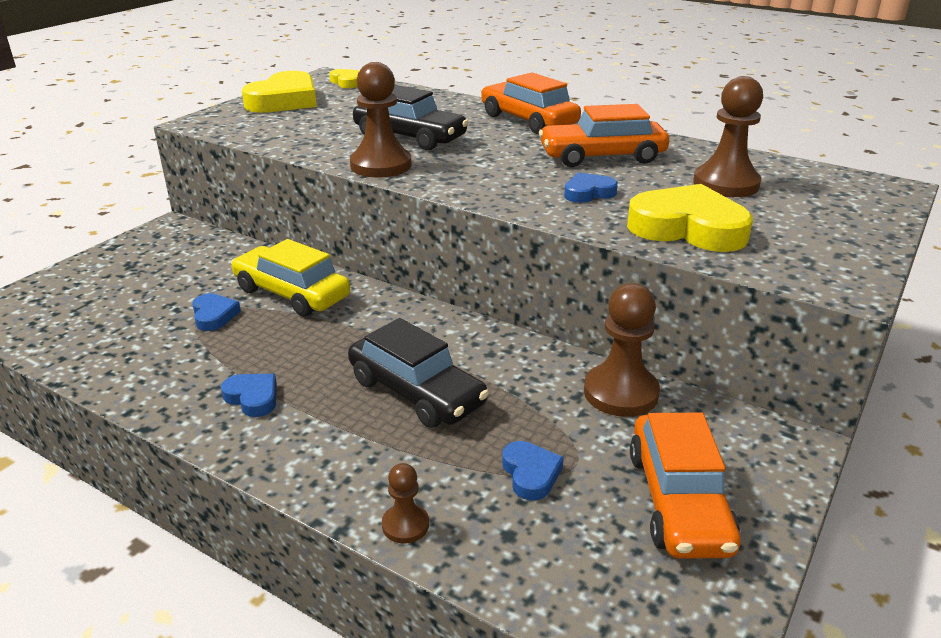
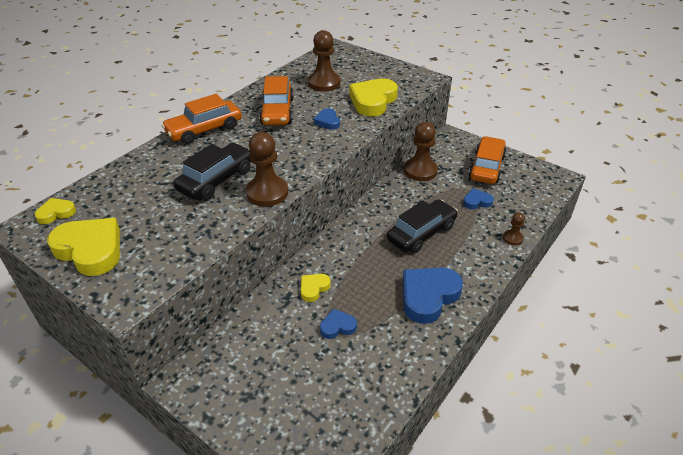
camera: 85 degrees left, 10 degrees up
blue heart [221,374,277,417] -> blue heart [403,267,463,324], size x1.97
yellow car [231,239,350,317] -> yellow heart [301,274,331,302]
orange car [630,413,740,559] -> orange car turned 75 degrees counterclockwise [469,136,506,184]

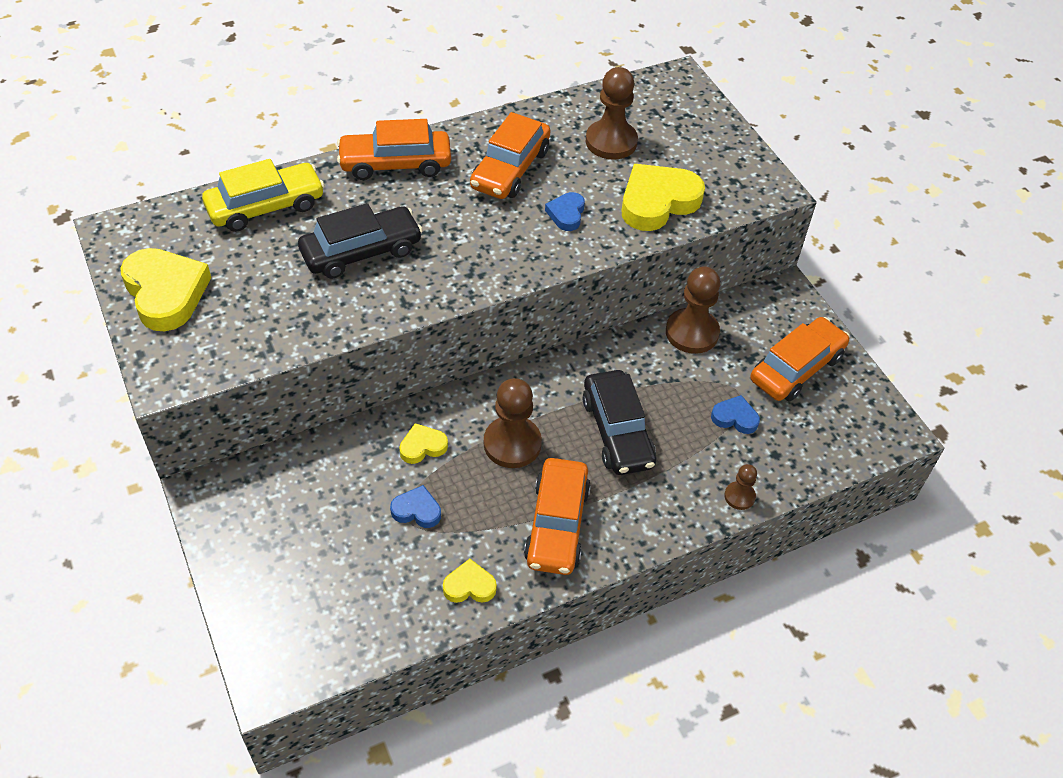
camera: 25 degrees right, 10 degrees up
yellow heart [35,198,76,224] -> yellow heart moved to [443,559,497,603]
brown pawn [246,132,288,207] -> brown pawn moved to [484,378,542,468]
black car [387,199,458,253] -> black car turned 90 degrees clockwise [583,370,656,475]
blue heart [403,267,463,324] -> orange car [524,458,591,575]
none -> yellow car [202,159,325,232]

